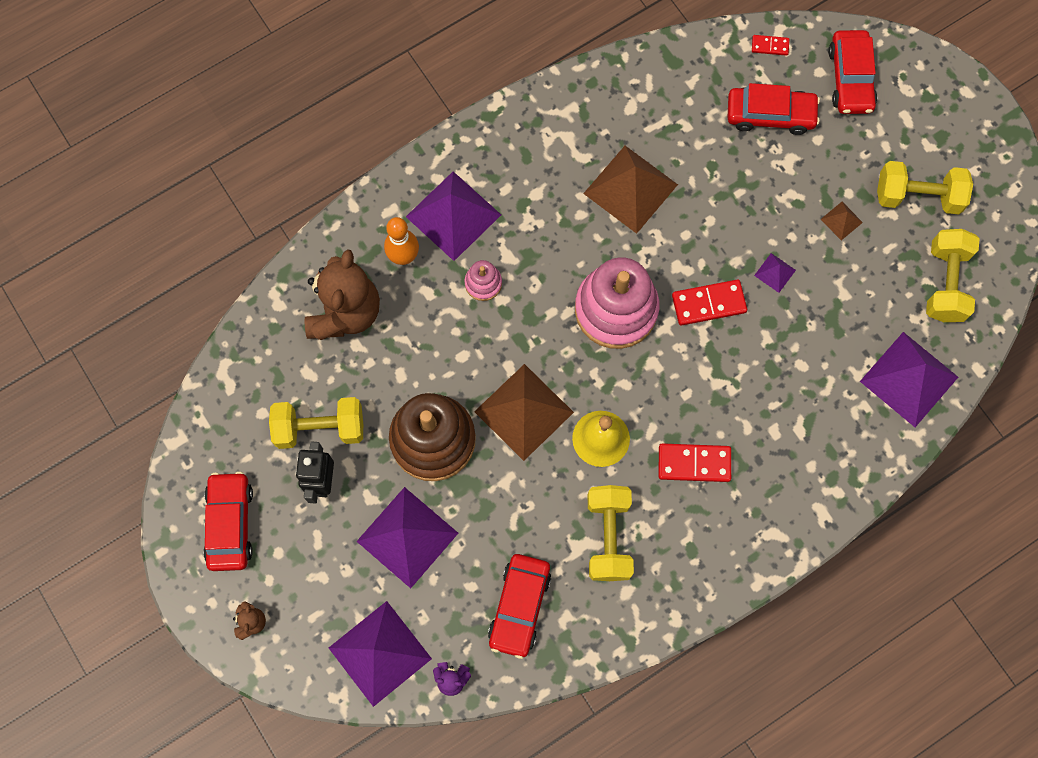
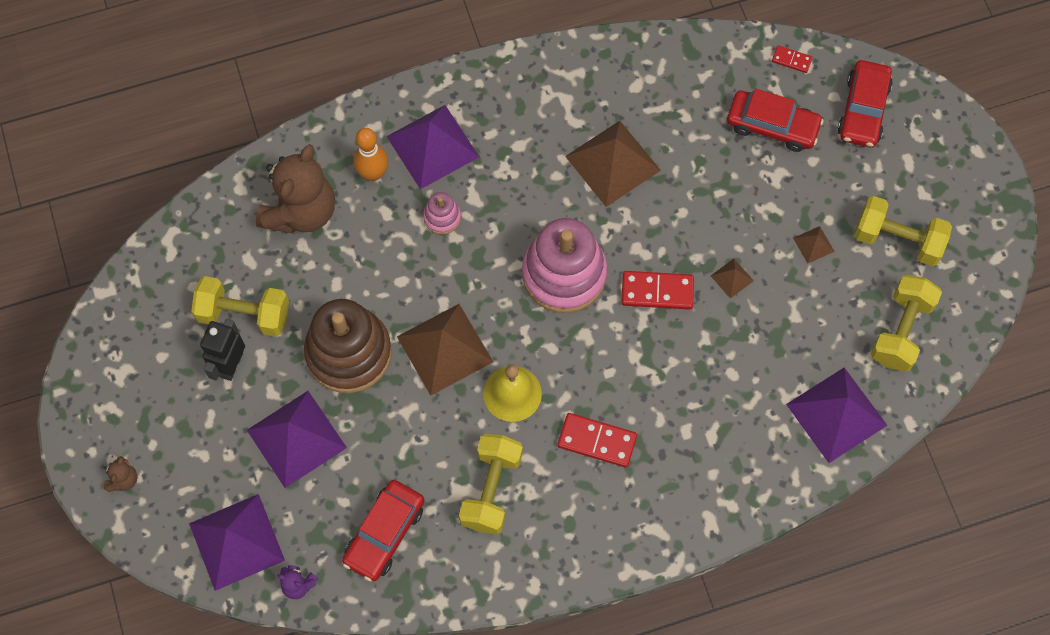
camera: 15 degrees right, 5 degrees down
red car [203,471,253,571] -> none
purple pyramid [754,253,796,293] -> brown pyramid [711,259,754,299]

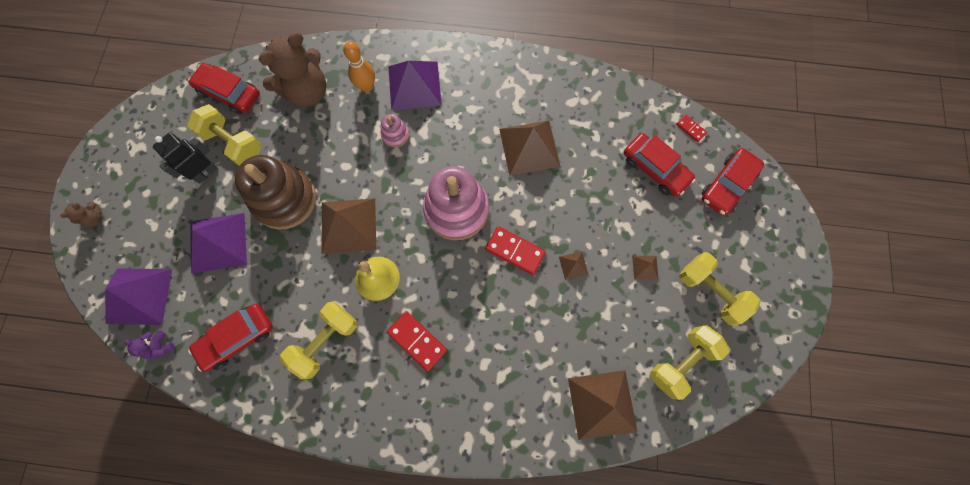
camera: 25 degrees right, 5 degrees up
purple pyramid [786,367,887,463] -> brown pyramid [568,370,638,440]
none -> red car [188,63,260,114]

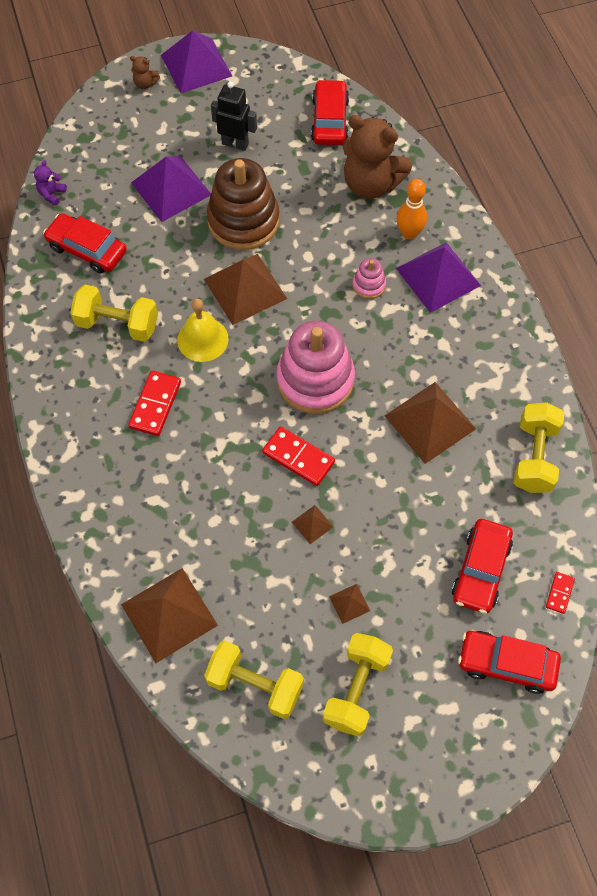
camera: 65 degrees right, 10 degrees down
purple pyramid [105,268,172,325] -> purple pyramid moved to [161,31,232,93]
yellow dumbbell [187,104,261,166] -> yellow dumbbell moved to [514,402,564,493]
red domino [485,226,546,275] -> red domino turned 60 degrees counterclockwise [262,426,335,486]

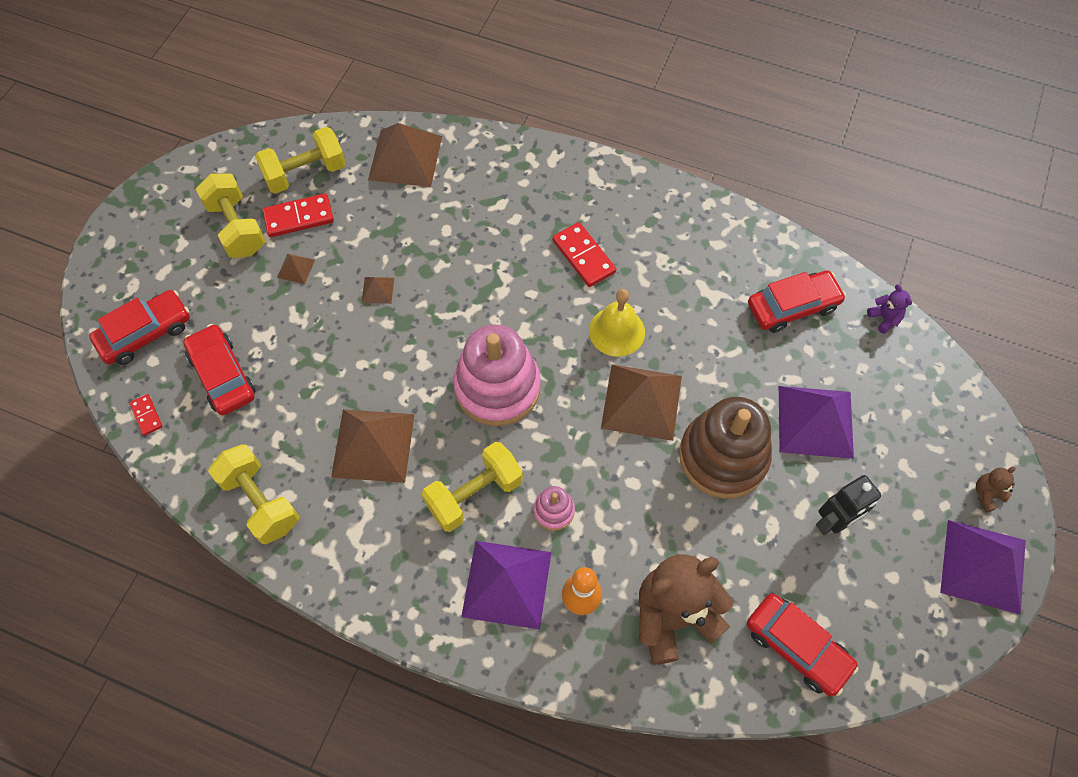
camera: 130 degrees right, 0 degrees up
yellow dumbbell [70,285,158,342] -> yellow dumbbell moved to [422,442,523,532]
red domino [262,426,335,486] -> red domino moved to [262,193,334,237]

